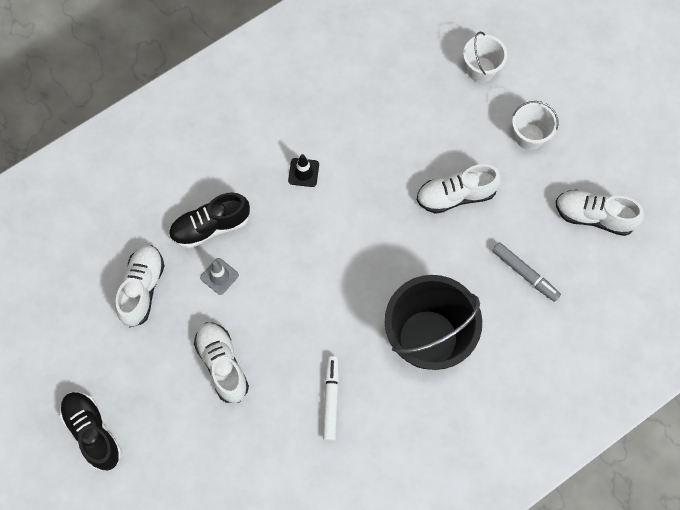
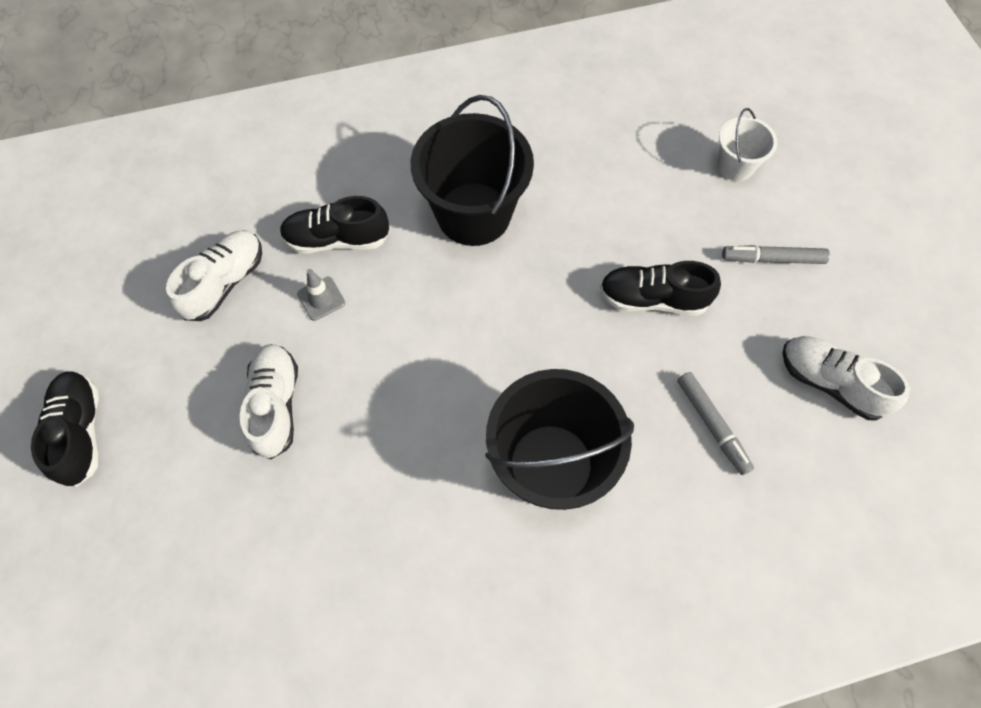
camera: 20 degrees right, 5 degrees down
black traffic cone [288,154,319,187] -> black bucket [411,95,534,246]
white marker [323,356,339,441] -> none
white shoe [417,164,501,214] -> black shoe [600,261,721,316]
white bucket [512,101,559,150] -> grey marker [722,245,830,264]

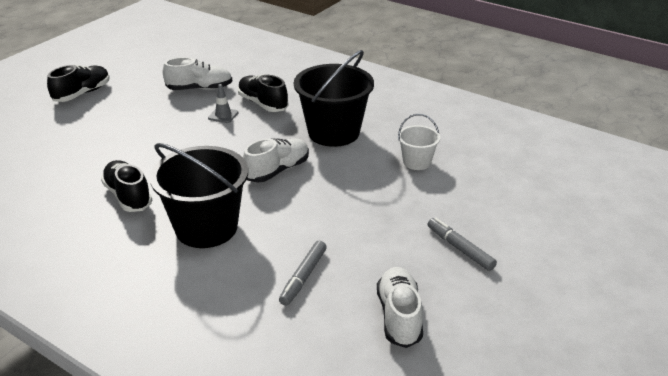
camera: 50 degrees right, 30 degrees down
white shoe [240,344,298,459] -> white shoe moved to [243,138,309,182]
black shoe [600,261,721,316] -> black shoe moved to [101,160,153,212]
white bucket [717,108,777,181] -> white bucket moved to [398,114,440,170]

